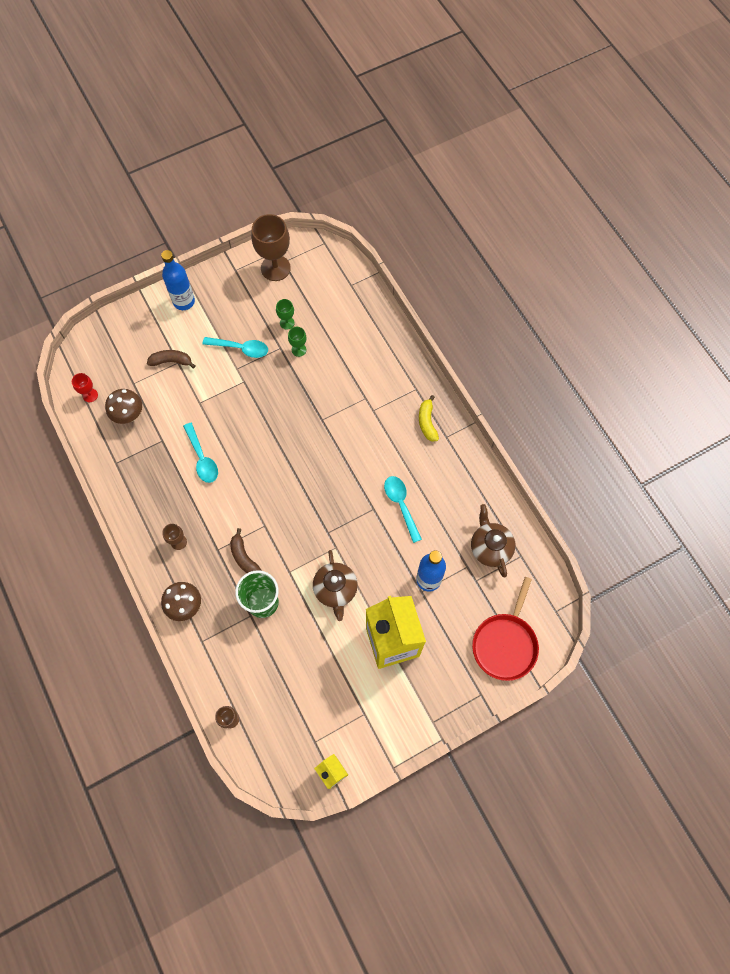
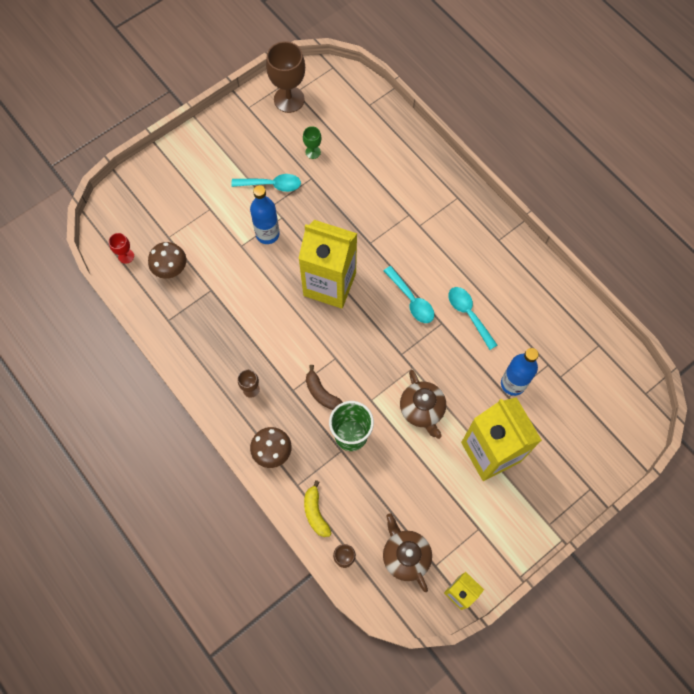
camera: 10 degrees left, 0 degrees up
brown banana [147,350,195,368] -> none
blue bottle [161,250,195,310] -> blue bottle moved to [250,185,280,244]
turquoise spoon [183,423,218,483] -> turquoise spoon moved to [384,266,434,323]
green goblet [288,327,306,357] -> none
yellow banana [419,395,439,441] -> yellow banana moved to [304,480,331,537]
brown teapot [471,504,516,577] -> brown teapot moved to [383,513,432,592]
red pan [472,577,539,681] -> none
none -> yellow carton [298,220,357,309]

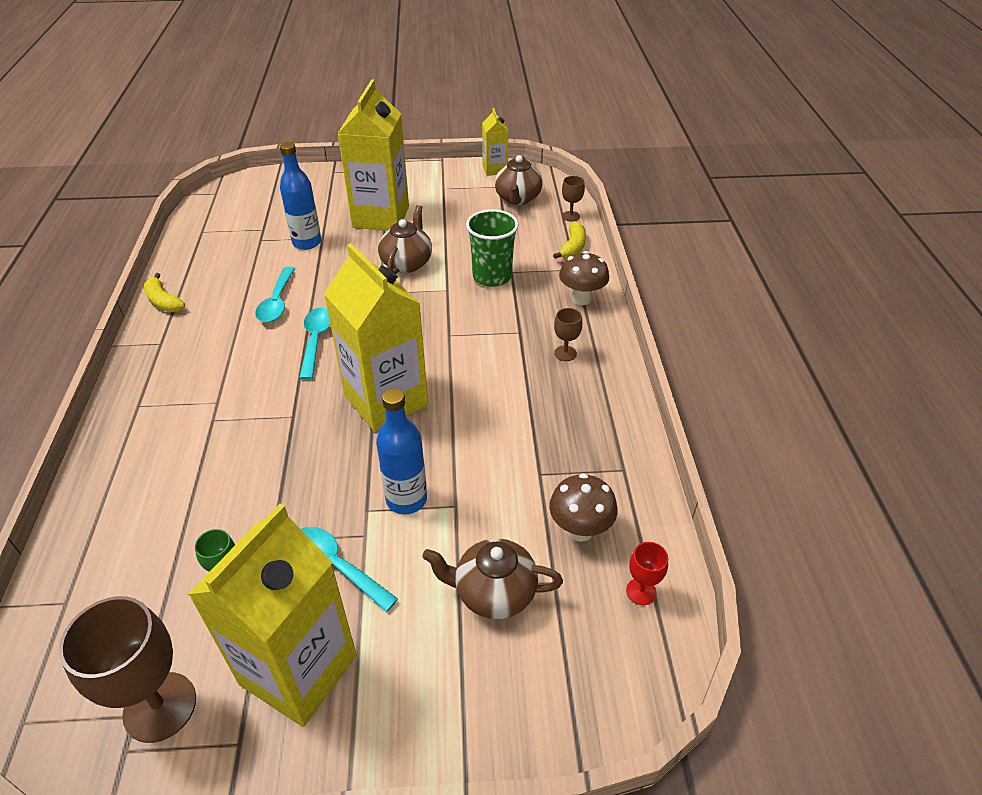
camera: 145 degrees left, 25 degrees down
brown banana [306,365,343,410] -> none
none -> yellow banana [144,273,185,312]
none -> yellow carton [188,503,357,727]
none -> brown teapot [422,538,563,619]

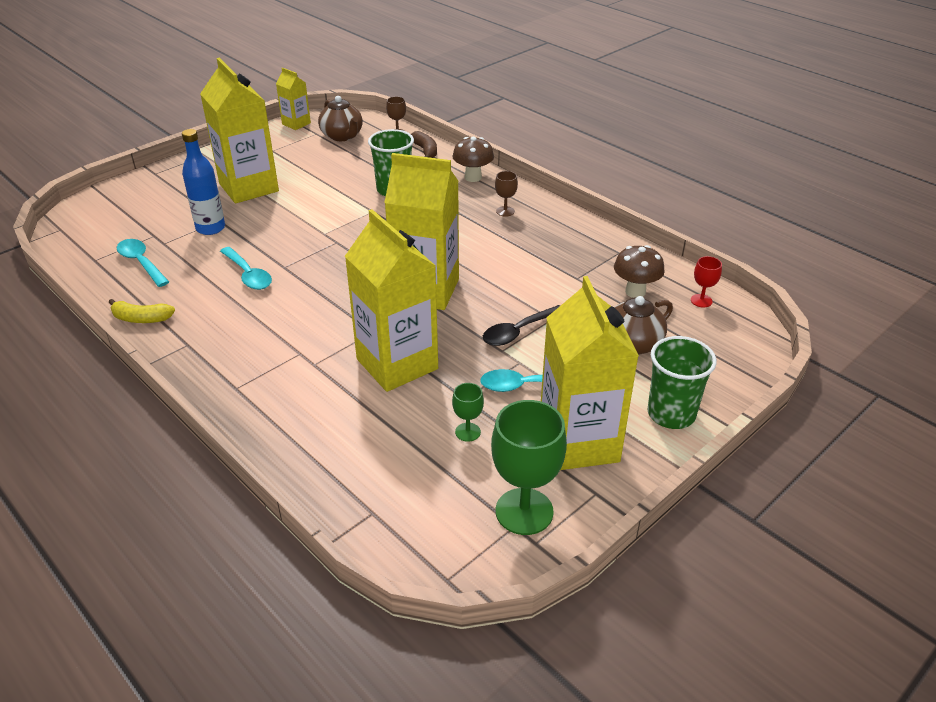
camera: 40 degrees left, 5 degrees down
brown goblet [59,596,196,743] -> green goblet [491,400,567,535]
turquoise spoon [299,308,330,380] -> turquoise spoon moved to [117,239,169,287]
blue bottle [376,388,427,514] -> black spoon [483,305,560,346]
brown teapot [378,205,432,274] -> none
yellow banana [553,222,586,259] -> brown banana [411,131,437,158]
none -> yellow carton [345,209,438,392]
none -> green cup [647,336,717,429]

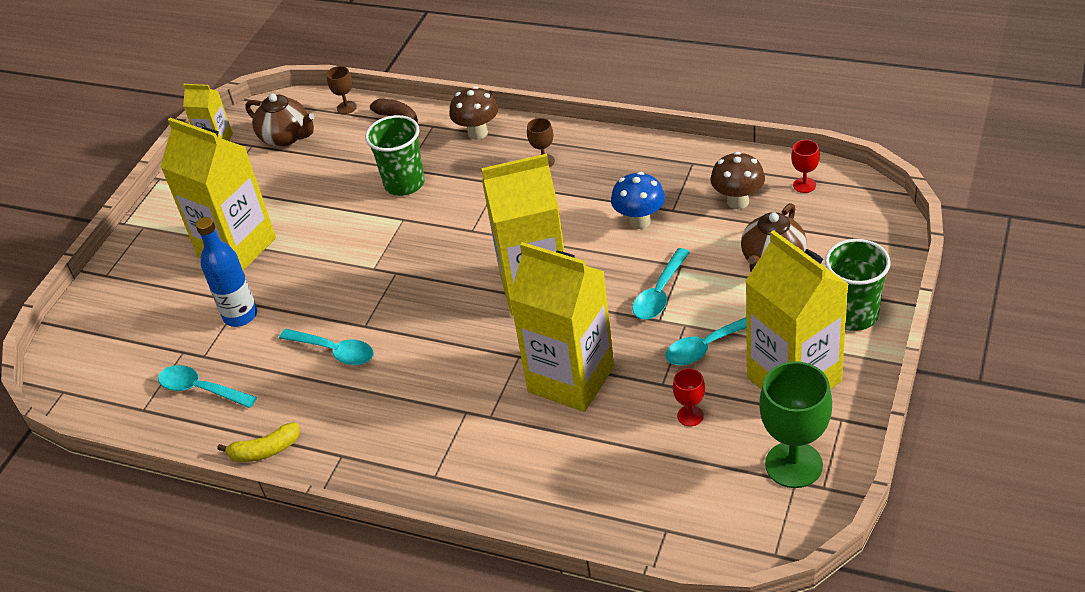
camera: 20 degrees left, 5 degrees up
green goblet [452,383,484,442] -> red goblet [673,368,705,426]
black spoon [483,305,560,346] -> turquoise spoon [632,248,690,320]
none -> blue mushroom [611,172,665,229]

